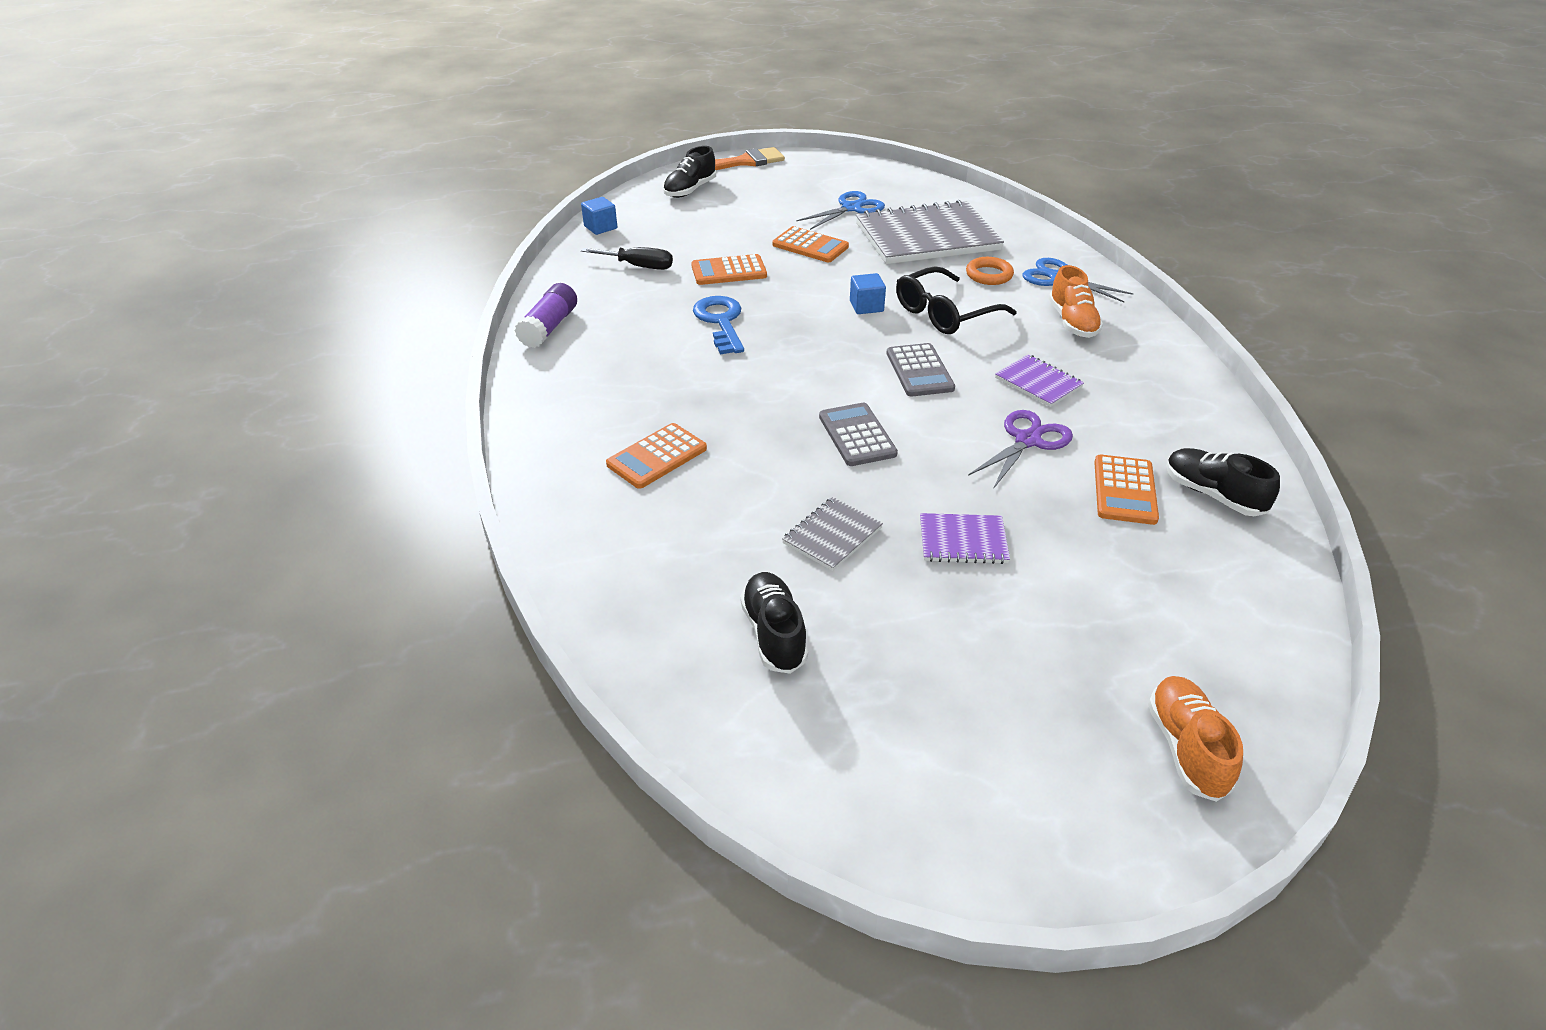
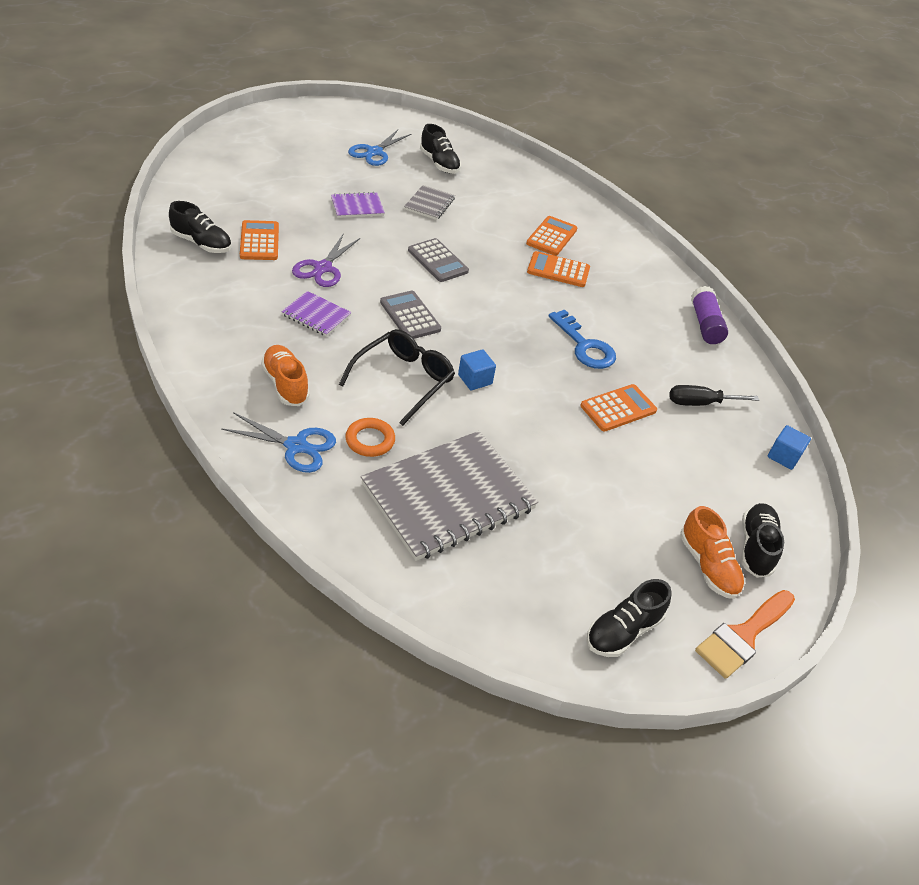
camera: 155 degrees right, 5 degrees up
orange calculator [772,226,849,262] -> orange calculator moved to [527,251,590,287]
blue scissors [796,191,885,230] -> blue scissors moved to [348,130,411,166]
orange shoe [1148,676,1243,802] -> orange shoe moved to [680,506,745,599]
none -> black shoe [587,579,671,657]

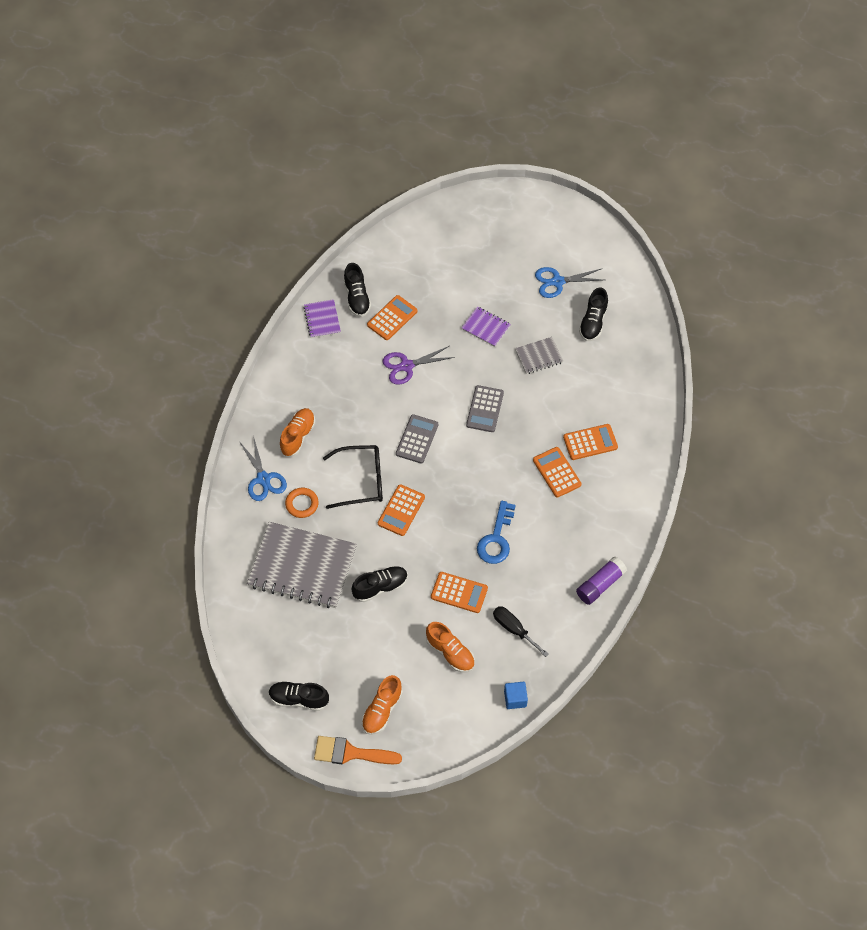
camera: 55 degrees right, 15 degrees up
purple notebook [281,291,352,337] -> purple notebook moved to [304,299,341,338]
blue cube [458,349,496,390] -> orange calculator [378,484,425,536]
black shoe [741,503,784,578] -> black shoe moved to [352,566,408,602]
none -> orange shoe [426,622,475,673]

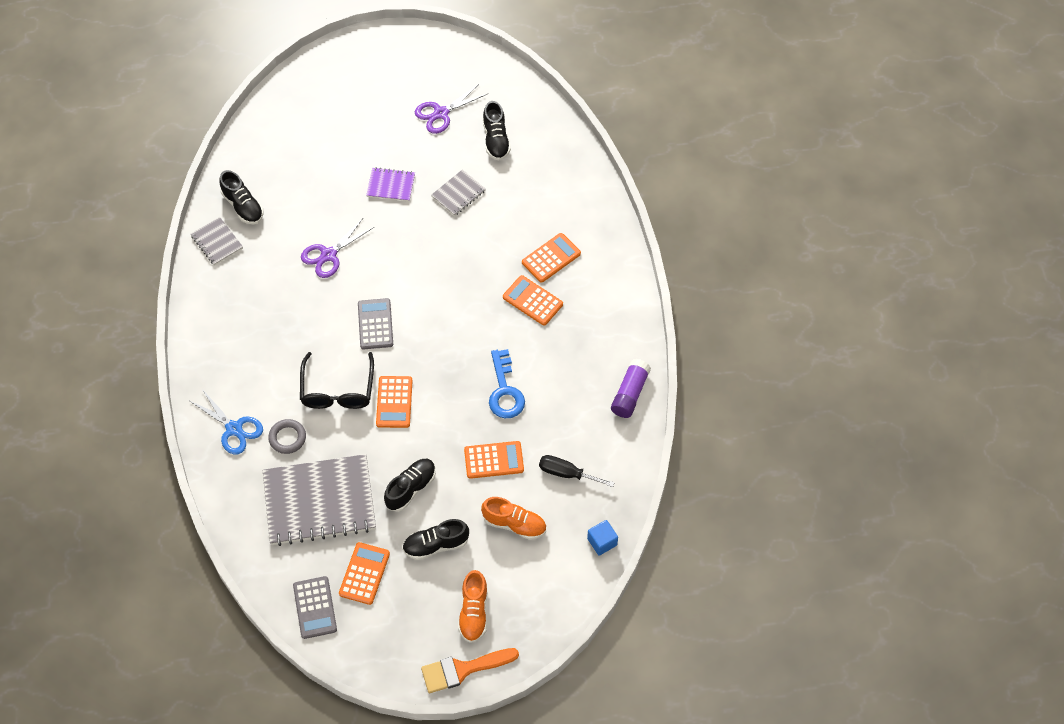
camera: 25 degrees left, 0 degrees up
black shoe [269,681,329,711] -> black shoe moved to [402,519,469,560]
orange shoe [279,408,315,457] -> none
orange ring [285,488,319,518] -> grey ring [268,419,306,454]
purple notebook [304,299,341,338] -> grey notebook [191,217,243,266]
black glasses [323,445,383,509] -> black glasses turned 120 degrees clockwise [300,352,374,409]
orange calculator [367,295,418,340] -> orange calculator moved to [339,542,390,605]
grey calculator [466,385,504,432] -> grey calculator moved to [293,576,337,639]
blue scissors [535,267,603,298] -> purple scissors [415,84,487,134]

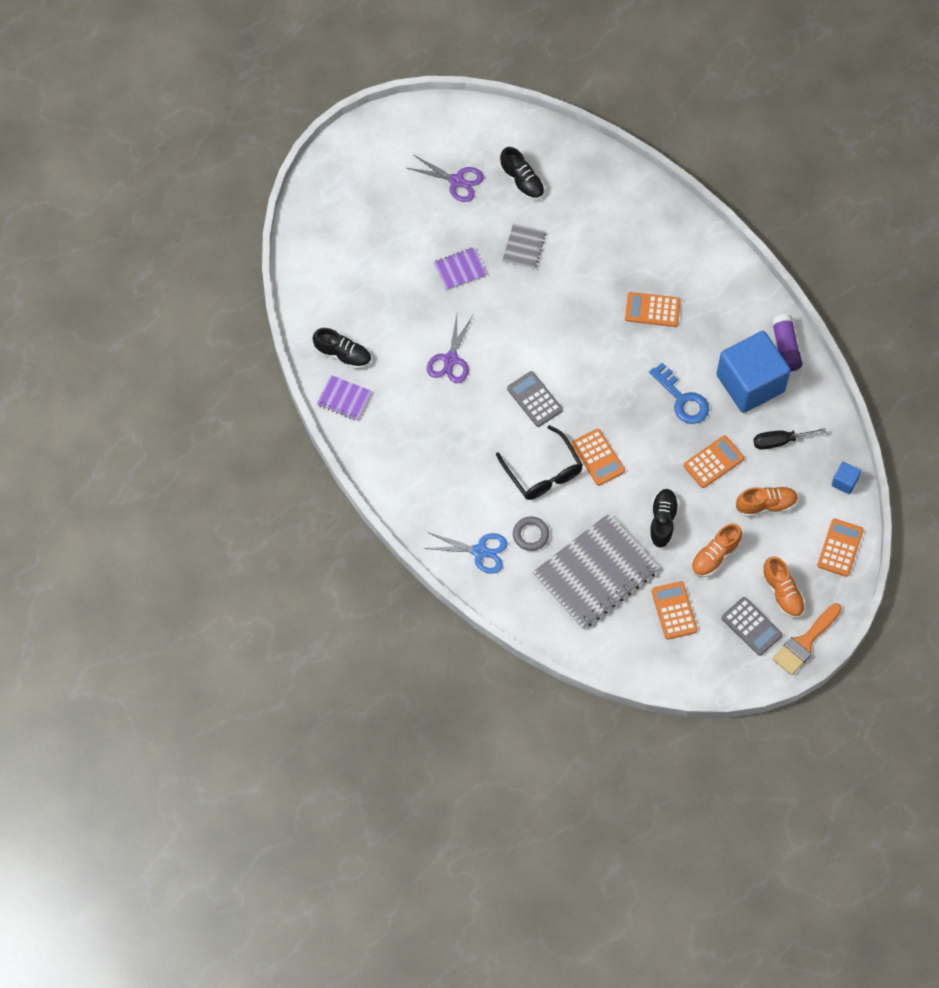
camera: 30 degrees left, 5 degrees up
grey notebook [191,217,243,266] -> purple notebook [317,375,372,421]
grey calculator [293,576,337,639] -> grey calculator moved to [722,597,783,656]
black shoe [402,519,469,560] -> orange shoe [691,524,742,577]
purple scissors [415,84,487,134] -> purple scissors turned 90 degrees counterclockwise [407,155,484,202]
orange calculator [522,233,581,283] -> orange calculator moved to [817,518,864,577]
none -> blue cube [717,331,791,413]

